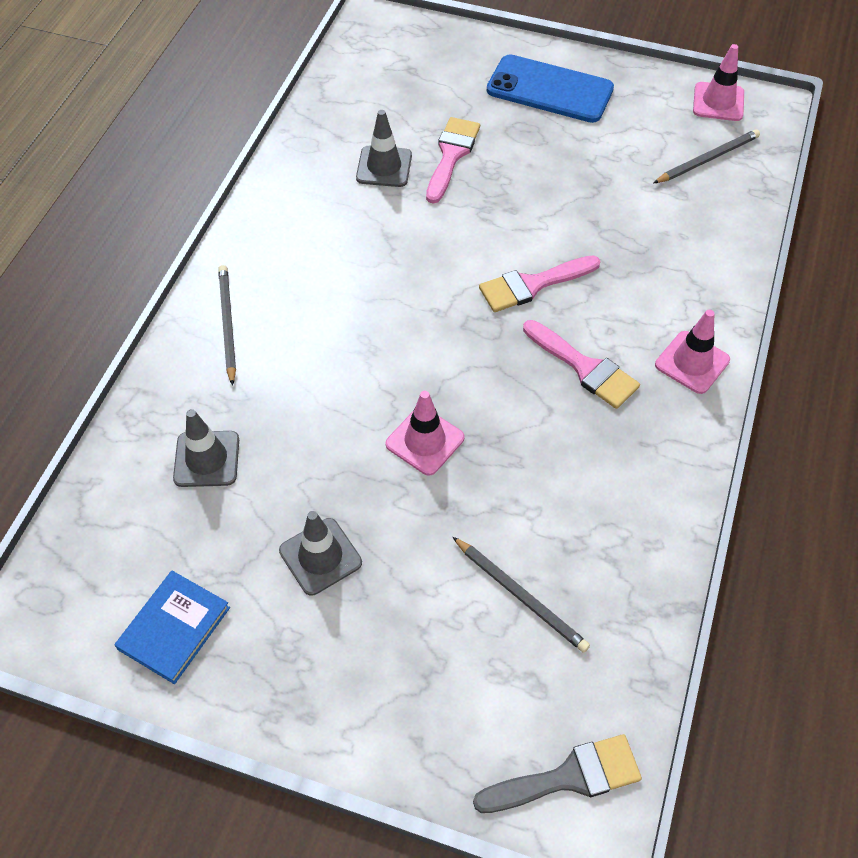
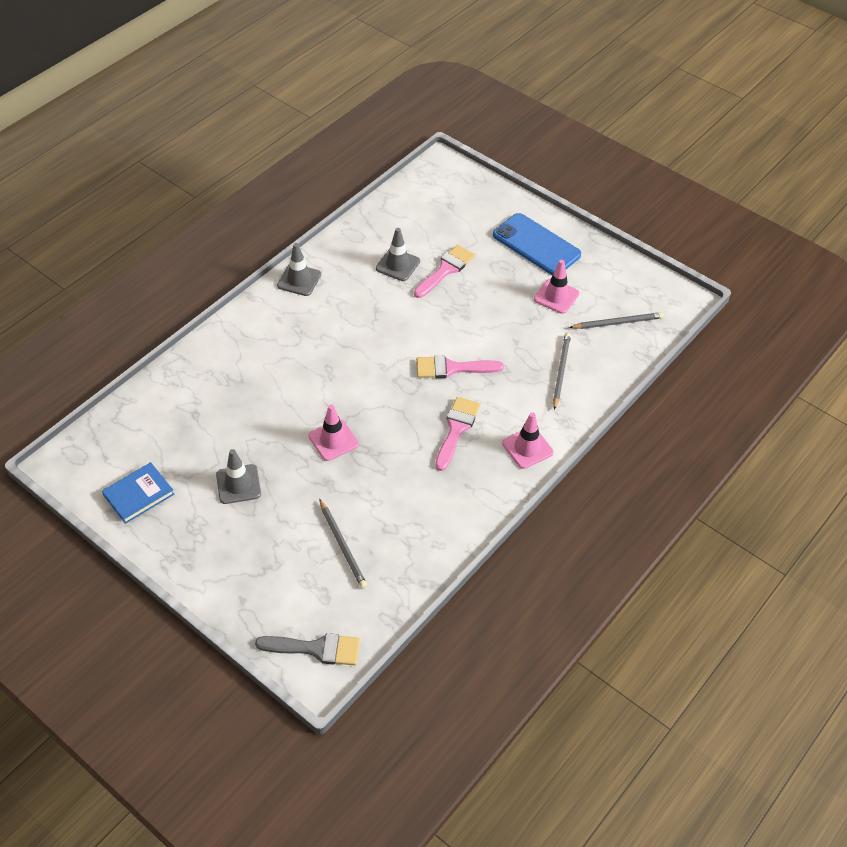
camera: 20 degrees right, 5 degrees down
grey traffic cone [173,409,239,487] -> grey traffic cone moved to [277,243,321,296]
grey pencil [218,265,236,386] -> grey pencil moved to [553,333,571,410]
pink brush [523,320,640,409] -> pink brush turned 135 degrees counterclockwise [435,397,480,471]
pink traffic cone [693,44,744,121] -> pink traffic cone moved to [534,260,579,314]

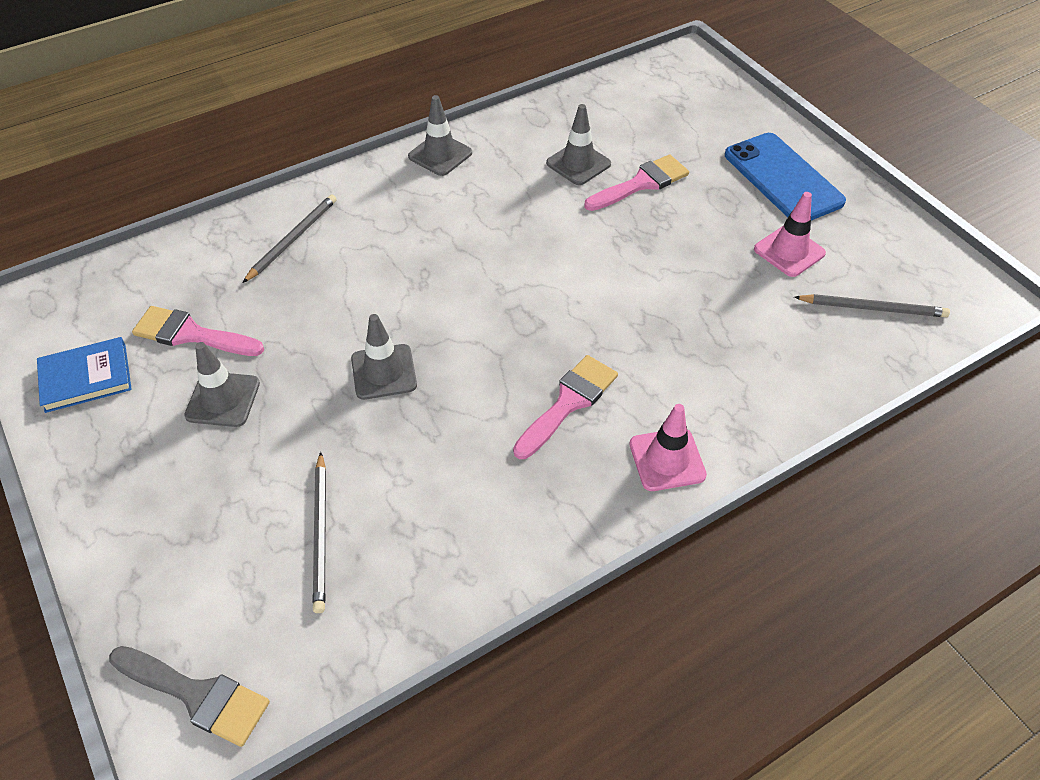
camera: 20 degrees right, 0 degrees up
pink traffic cone [308,405,359,461] -> grey traffic cone [351,314,417,400]
pink brush [416,355,504,378] -> pink brush moved to [132,306,264,356]
grey pencil [553,333,571,410] -> grey pencil moved to [243,195,337,283]

